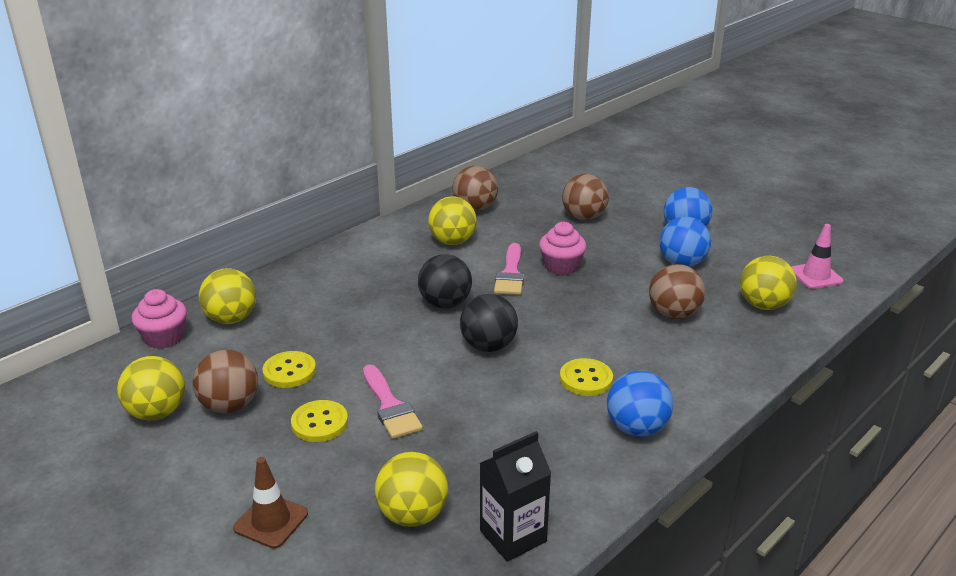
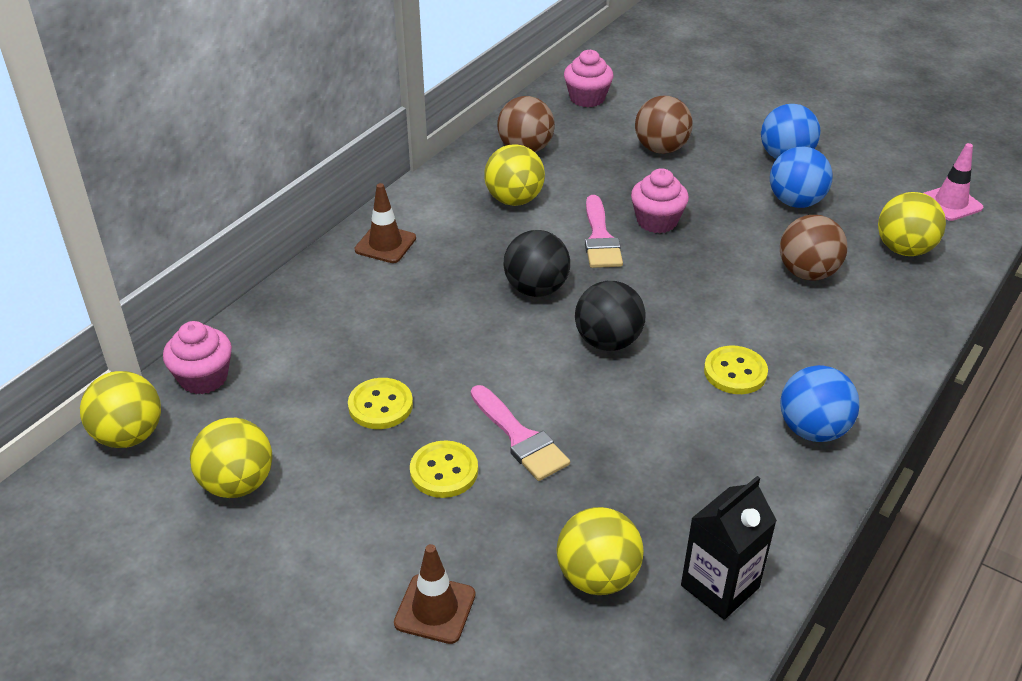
camera: 10 degrees left, 10 degrees up
brown ball [192,350,258,413] -> none
yellow ball [199,268,256,324] -> yellow ball moved to [80,371,161,448]
none -> brown traffic cone [355,183,416,263]
none -> pink cupcake [564,50,613,107]

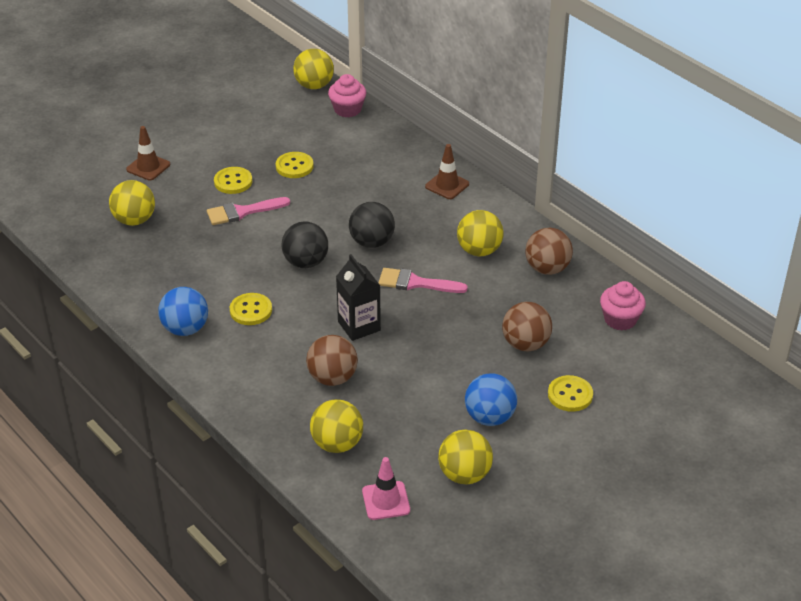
camera: 105 degrees right, 0 degrees up
yellow ball [190,418,273,498] -> yellow ball moved to [438,430,493,485]
pink cupcake [631,168,689,233] -> none
black carton [681,476,777,620] -> black carton moved to [336,254,381,341]
blue ball [770,147,833,208] -> none
none -> yellow button [548,375,593,412]

